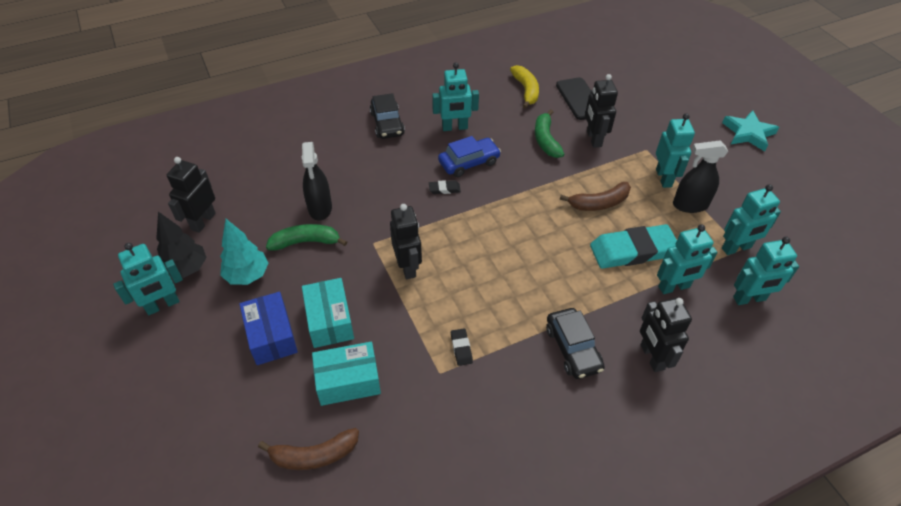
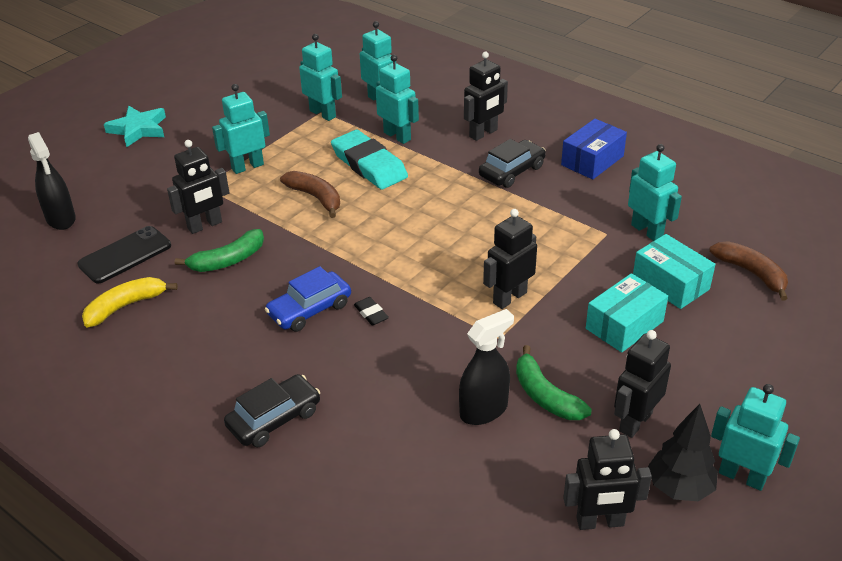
camera: 115 degrees left, 10 degrees down
turquoise tree [220,219,269,285] -> black robot [614,330,671,438]
blue box [239,292,298,365] -> blue box moved to [561,119,627,179]
turquoise robot [432,62,479,131] -> turquoise robot moved to [628,144,682,241]
blue car [438,136,501,177] -> blue car turned 75 degrees counterclockwise [265,266,351,332]
black eraser [451,328,473,366] -> none
black spray bottle [673,140,728,213] -> black spray bottle moved to [28,132,76,230]

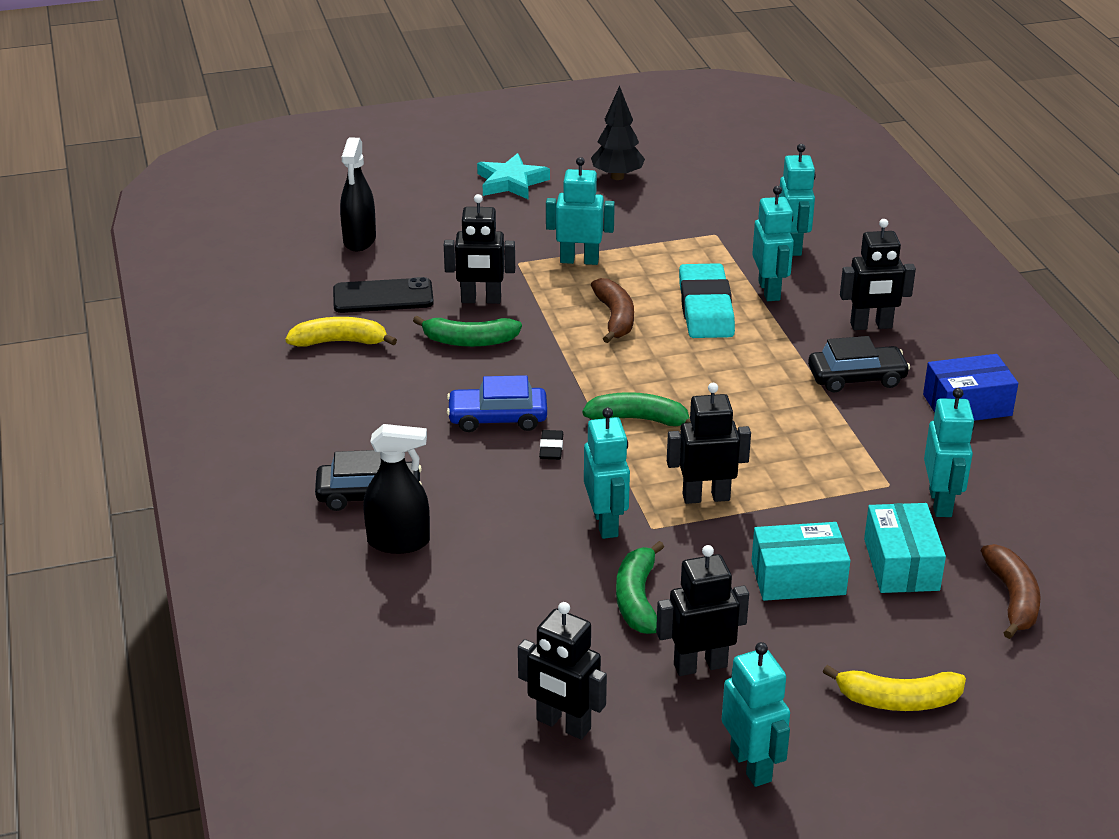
camera: 35 degrees right, 5 degrees down
turquoise robot [299,34,342,121] -> turquoise robot moved to [584,408,630,539]
black spray bottle [459,309,514,425] -> black spray bottle moved to [363,424,430,554]
black tree [648,404,718,501] -> black tree moved to [591,85,645,180]
none -> green banana [582,392,691,426]
none -> yellow banana [823,665,966,711]

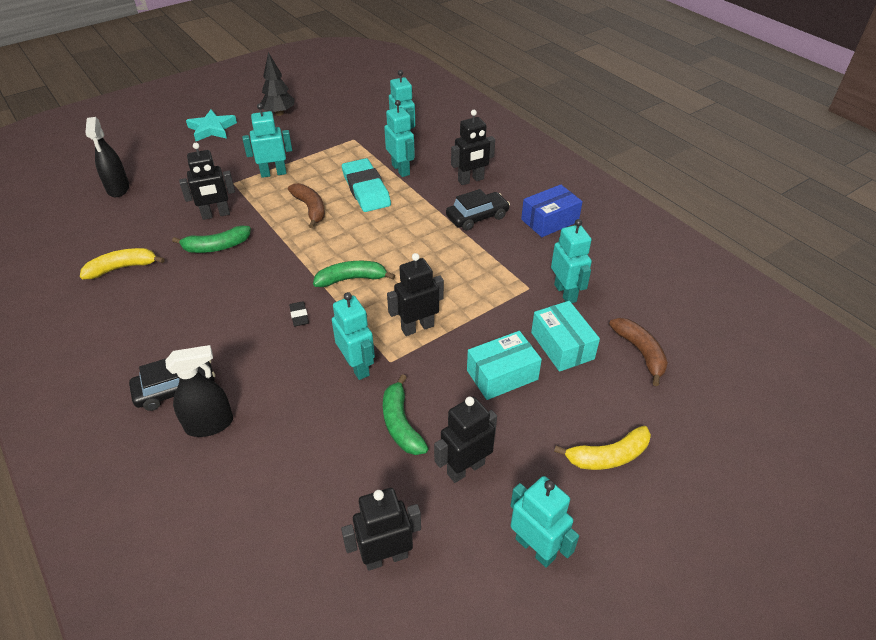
camera: 20 degrees left, 10 degrees up
black phone [333,277,434,313] -> none
blue car [447,375,547,432] -> none
black robot [518,602,607,740] -> black robot turned 150 degrees clockwise [341,488,421,571]

